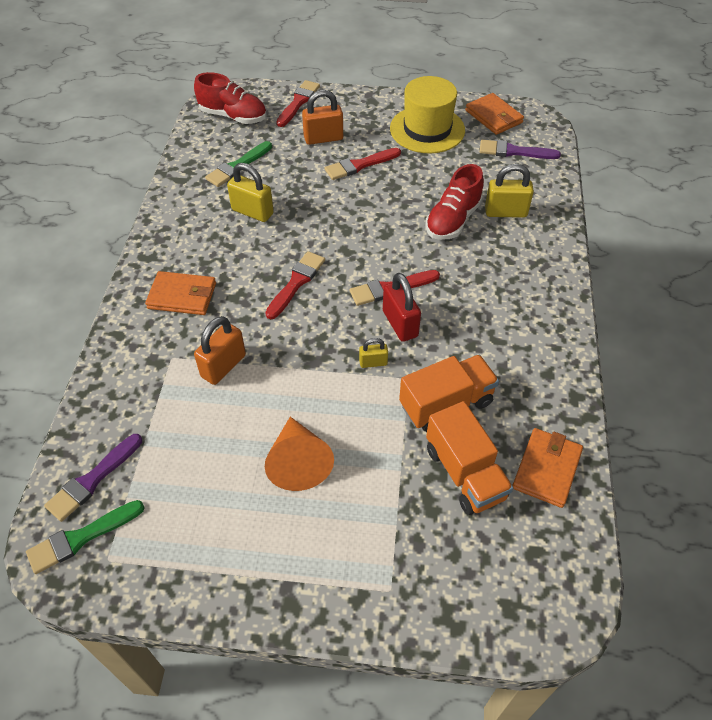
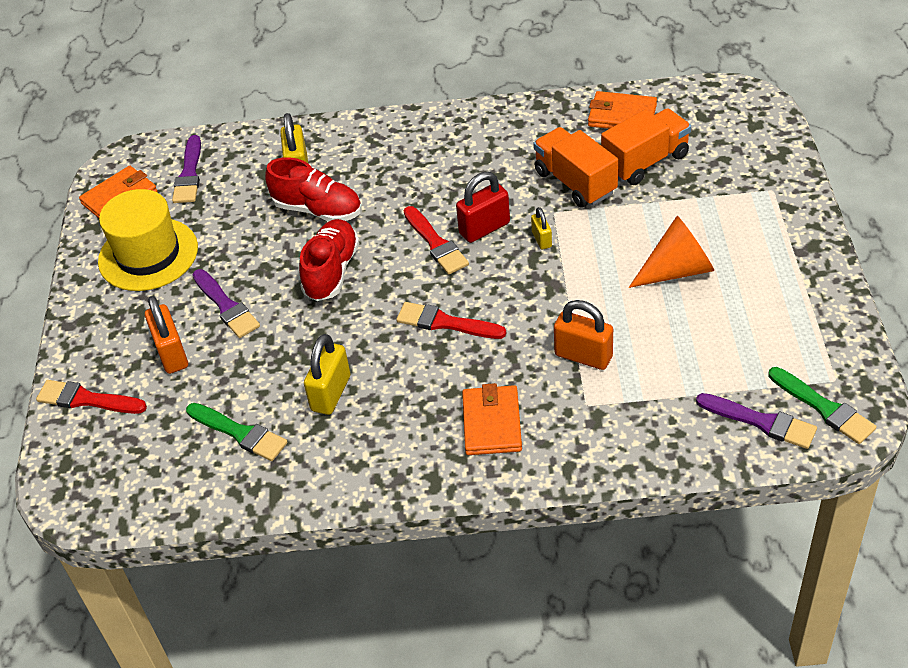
camera: 95 degrees left, 5 degrees down
red shoe [194,72,267,124] -> red shoe moved to [299,219,360,301]
red brush [325,148,401,180] -> purple brush [192,269,260,338]

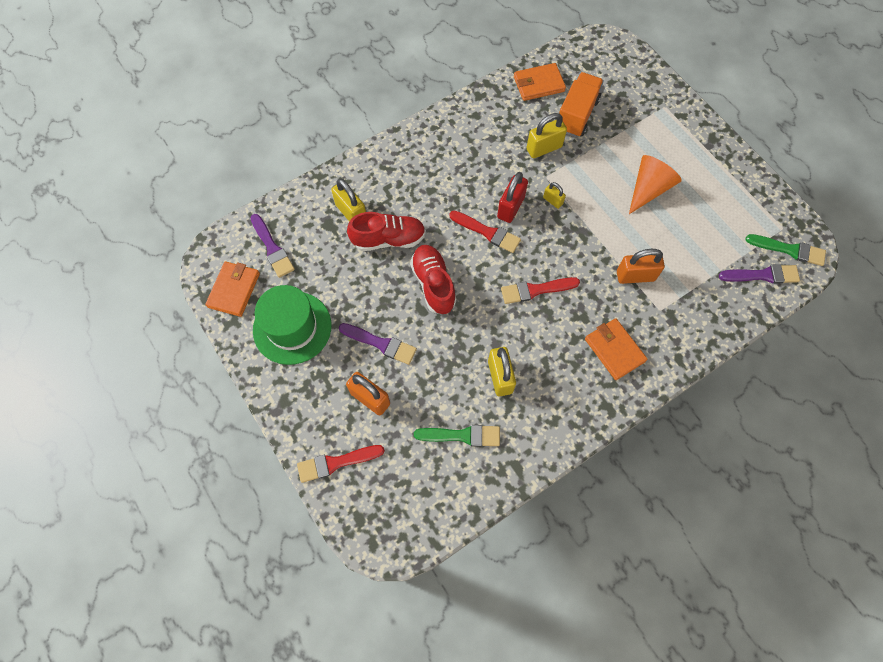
camera: 35 degrees left, 20 degrees up
yellow hat [98,189,198,291] -> green hat [253,285,332,365]
orange truck [533,127,618,207] -> yellow padlock [526,113,567,159]

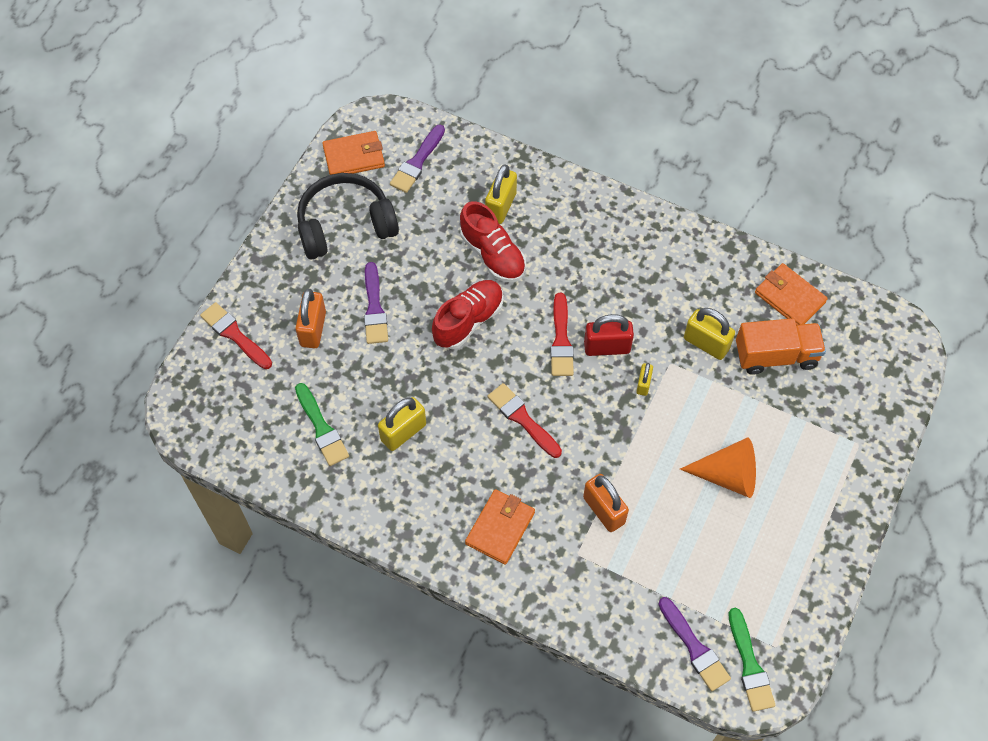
camera: 60 degrees right, 5 degrees down
green hat [253,285,332,365] -> black headphones [297,173,399,260]

